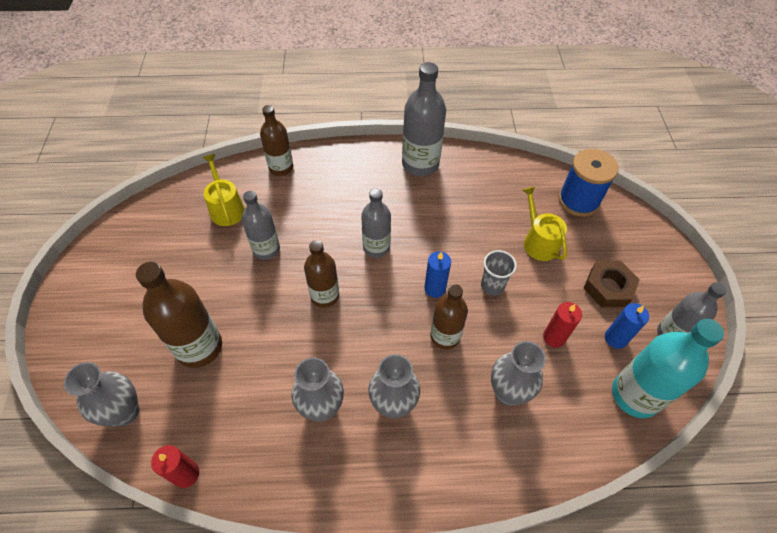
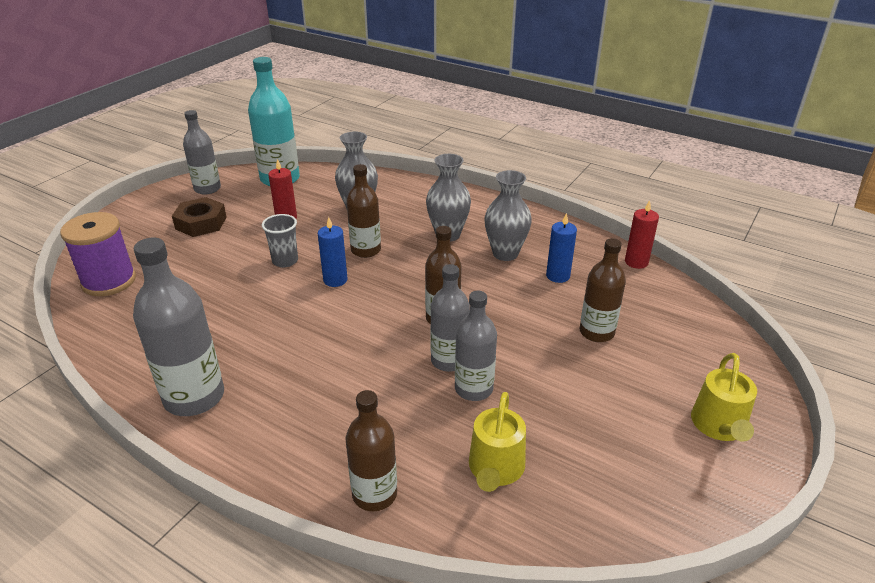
camera: 145 degrees left, 20 degrees down
grey vase [64,362,139,426] -> none
brown bottle [136,262,222,368] -> brown bottle [579,238,626,342], size x0.66
grey bottle [361,188,391,258] -> grey bottle moved to [430,264,470,372]
yellow watering can [523,187,567,261] -> yellow watering can moved to [691,353,757,442]
blue spool [558,149,619,217] -> purple spool [60,212,136,296]
blue candle [605,303,649,349] -> blue candle moved to [546,213,577,283]

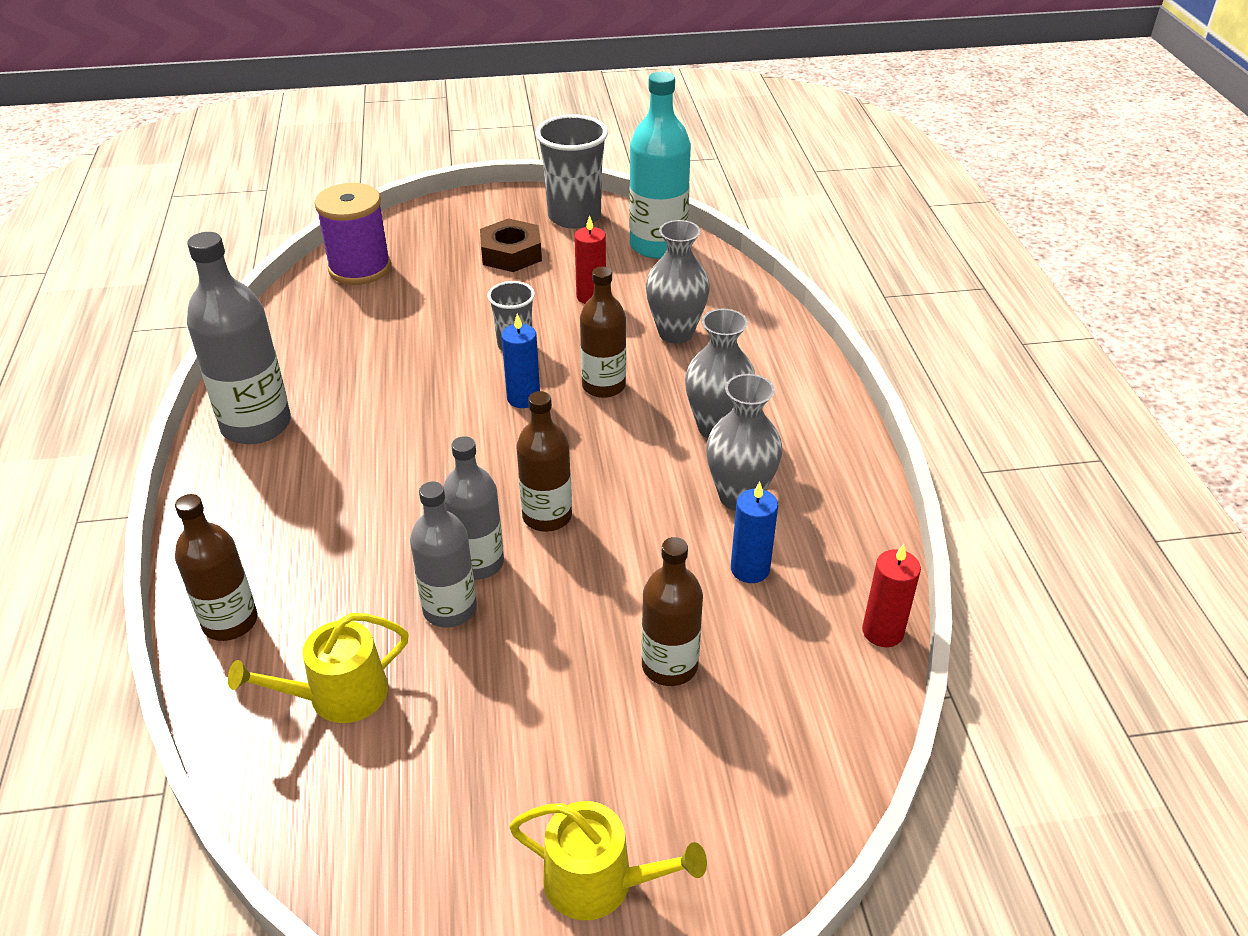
camera: 50 degrees right, 5 degrees up
grey bottle [183,110,221,195] -> grey cup [536,115,608,229]
yellow watering can [691,353,757,442] -> yellow watering can turned 135 degrees counterclockwise [509,801,707,920]

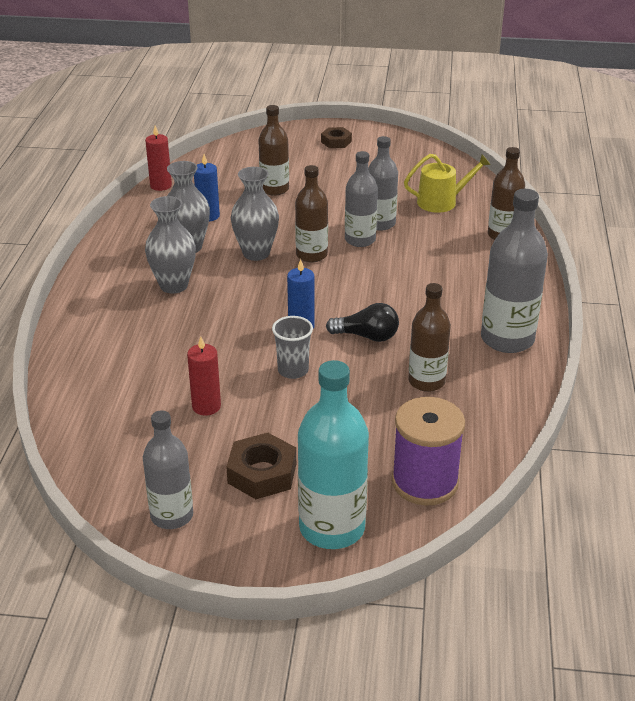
camera: 165 degrees left, 5 degrees down
yellow watering can [509,801,707,920] -> brown nut [321,127,352,148]
grey cup [536,115,608,229] -> grey bottle [143,410,193,529]
brown bottle [580,267,626,398] -> brown bottle moved to [408,283,451,392]
turquoise bottle [629,72,691,259] -> turquoise bottle moved to [298,360,369,549]
grey vase [646,220,710,343] -> grey vase moved to [231,167,279,261]
none -> black light bulb [326,303,399,342]

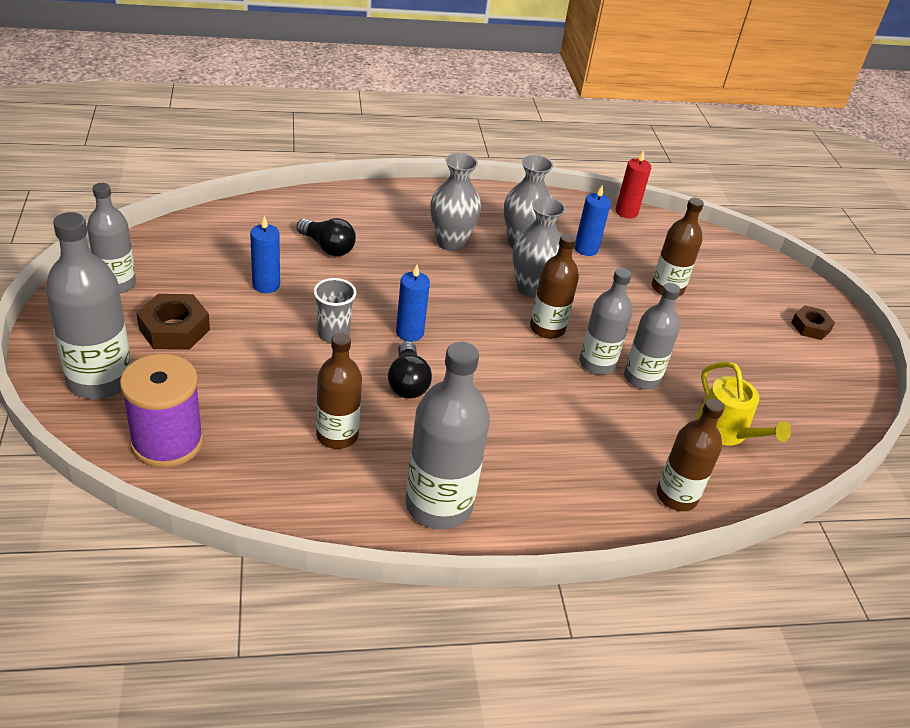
camera: 70 degrees right, 5 degrees up
red candle [187,337,221,416] -> blue candle [250,216,280,293]
turquoise bottle [298,360,369,549] -> grey bottle [45,212,131,399]
none -> black light bulb [296,218,356,256]

